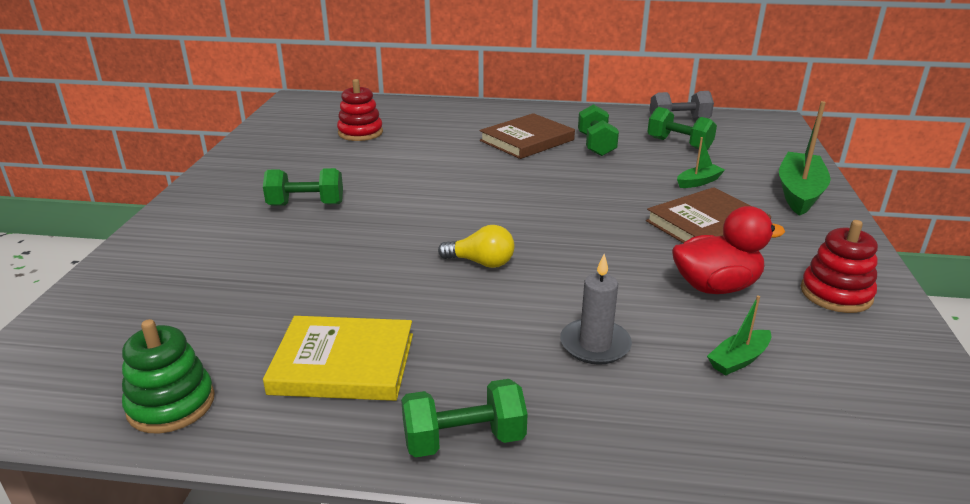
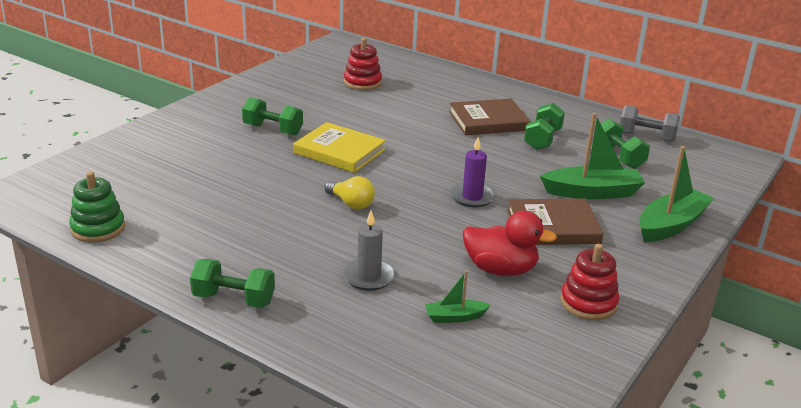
camera: 25 degrees right, 0 degrees up
yellow book [263,316,413,401] -> yellow book moved to [293,122,386,173]
green boat [677,137,725,188] -> green boat [540,113,645,199], size x1.95
none -> purple candle [450,137,496,208]

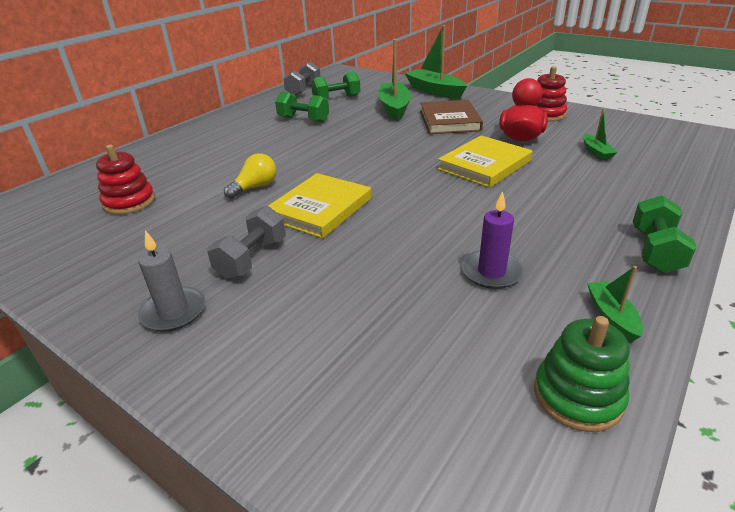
camera: 85 degrees left, 5 degrees up
green dumbbell [242,97,303,135] -> grey dumbbell [207,206,286,280]
yellow light bulb [325,176,375,210] -> yellow light bulb moved to [224,153,276,199]
grey candle [343,210,395,291] -> grey candle moved to [138,230,205,332]
brown book [449,99,530,135] -> none
purple candle [450,137,496,208] -> purple candle moved to [462,191,524,289]
none -> yellow book [438,136,533,188]
none -> green boat [587,266,643,342]

